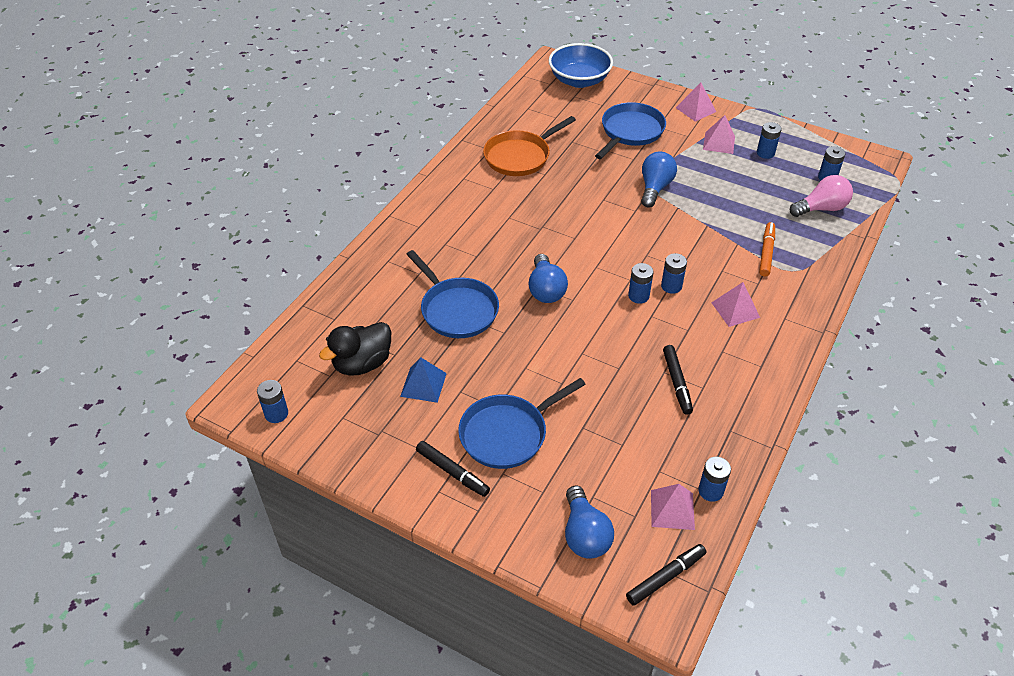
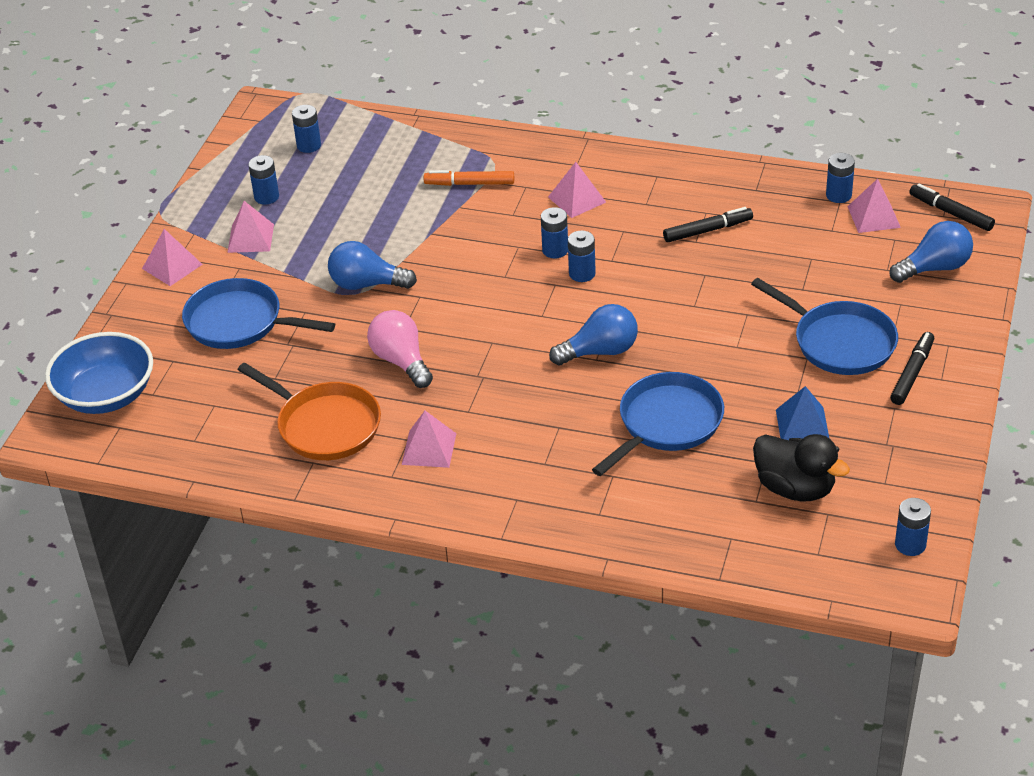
camera: 100 degrees left, 5 degrees down
pink light bulb [790,175,853,217] -> pink light bulb moved to [367,310,433,388]
none -> pink pyramid [401,411,457,468]

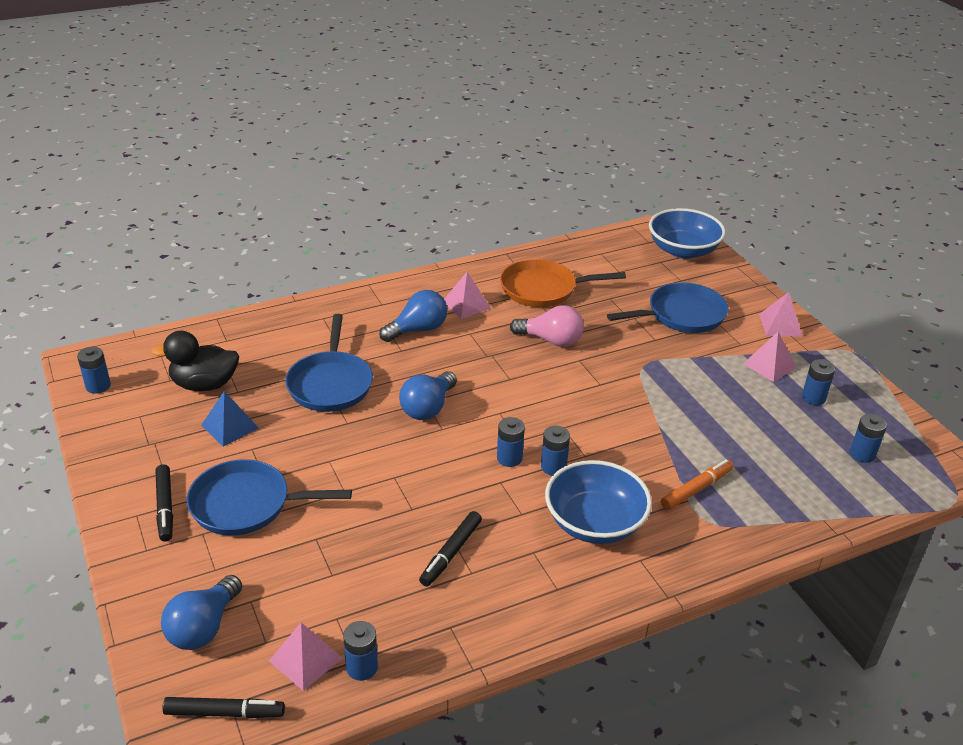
camera: 135 degrees right, 5 degrees down
blue light bulb [328,241,417,290] -> blue light bulb moved to [379,290,447,342]
pink pyramid [548,162,606,218] -> blue bowl [545,460,652,544]

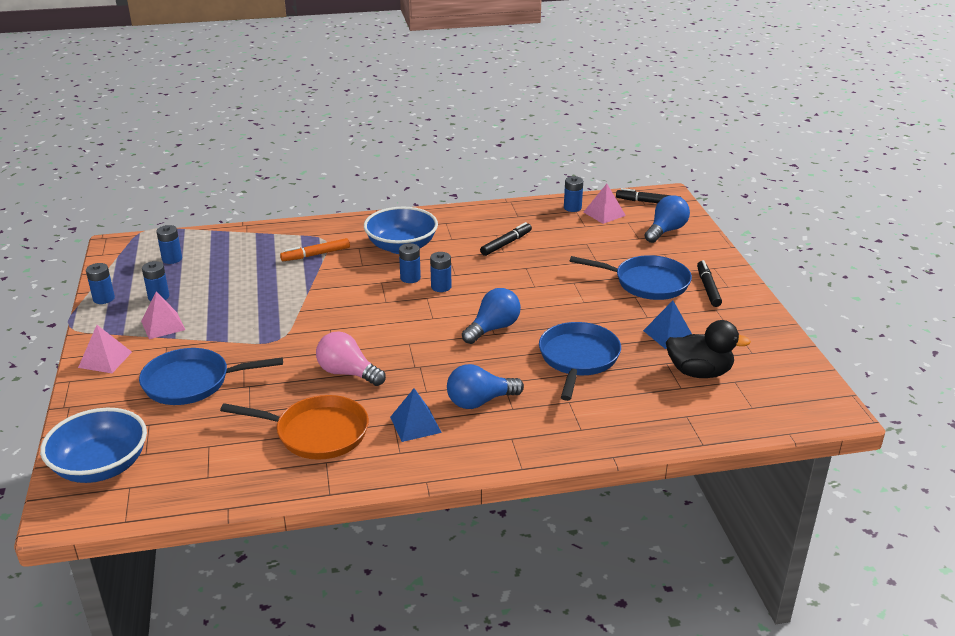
camera: 165 degrees left, 5 degrees down
blue battery [77,346,111,394] -> blue battery moved to [86,263,115,304]
pink pyramid [444,272,491,319] -> blue pyramid [390,388,442,442]

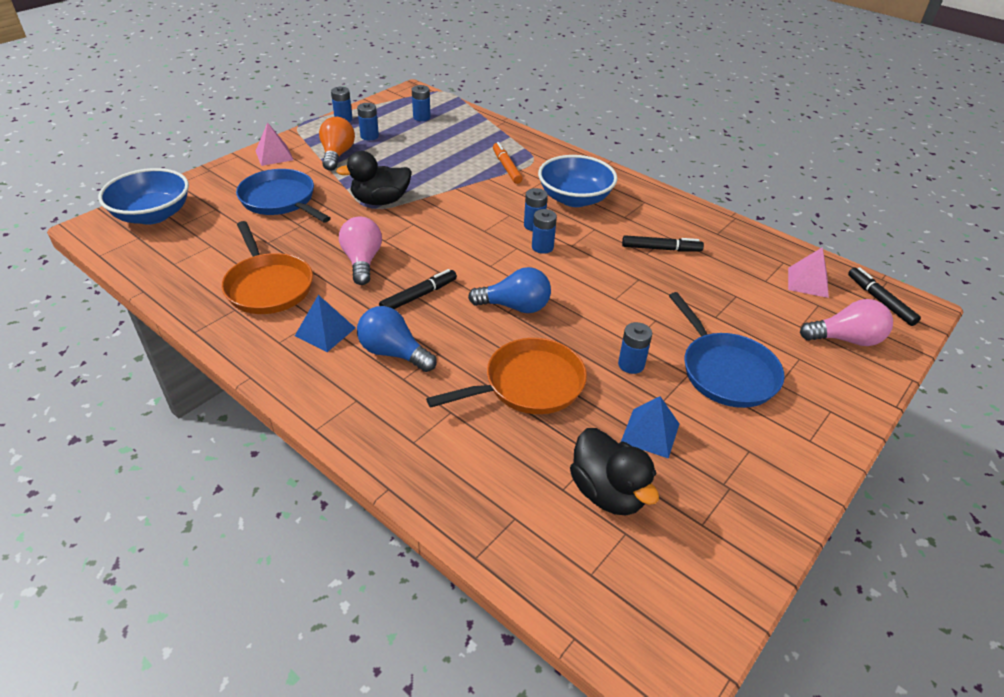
camera: 50 degrees right, 10 degrees up
pink pyramid [141,291,185,339] -> orange light bulb [319,117,355,171]
orange marker [280,238,350,261] -> orange marker turned 45 degrees clockwise [493,142,523,184]
blue pan [539,322,621,401] -> orange pan [426,338,587,414]
blue battery [564,176,583,212] -> blue battery moved to [618,322,652,374]
blue light bulb [644,195,690,243] -> pink light bulb [800,299,893,346]
black marker [697,260,722,307] -> black marker moved to [379,269,457,309]
none -> black duck [336,151,411,205]

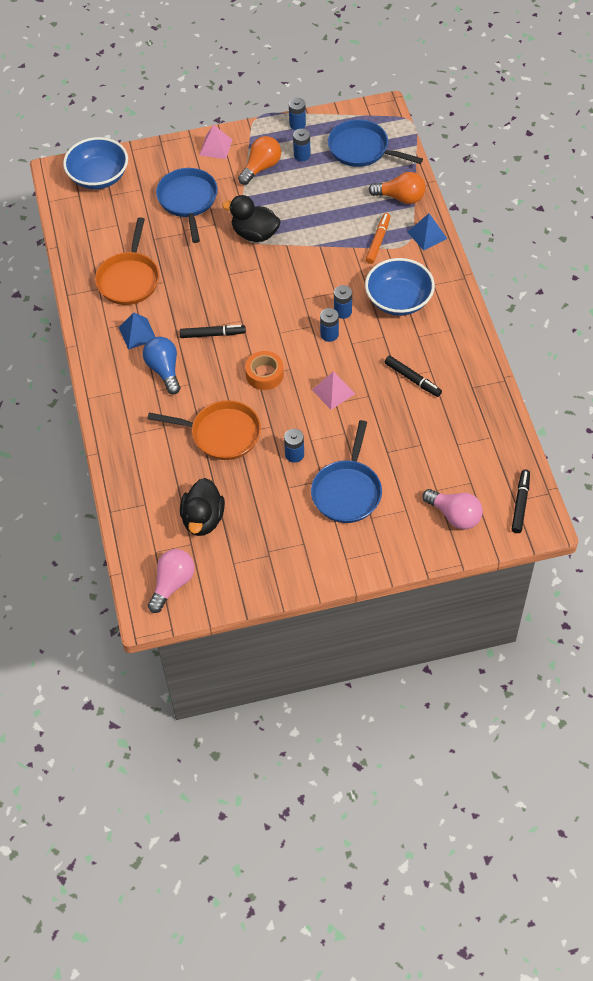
camera: 40 degrees right, 15 degrees up
pink light bulb [339,217,382,285] -> pink light bulb moved to [148,549,195,613]
blue battery [412,85,431,121] -> blue pan [328,119,423,167]
blue light bulb [468,267,551,313] -> orange tape [245,351,284,390]
blue pyramid [621,396,679,459] -> blue pyramid moved to [408,213,447,251]
pink pyramid [788,247,829,298] -> pink pyramid moved to [312,371,355,410]
none -> orange light bulb [368,172,426,204]

